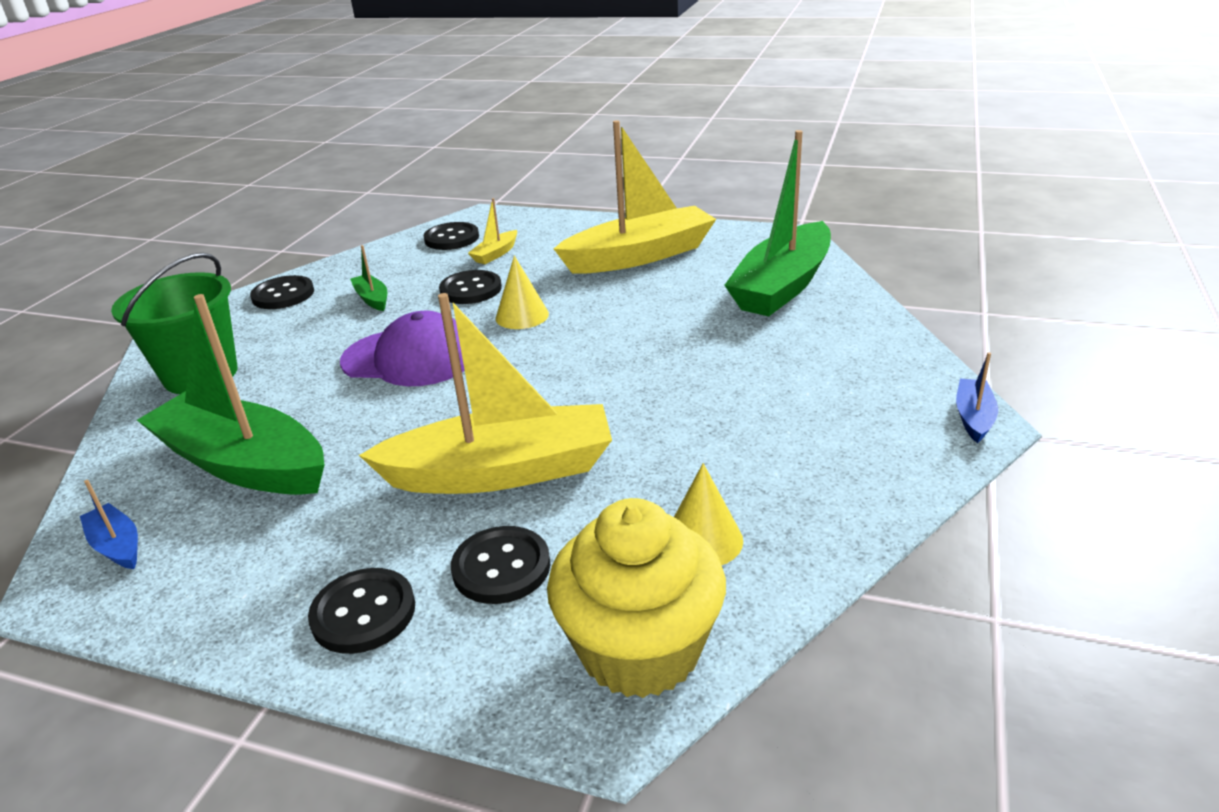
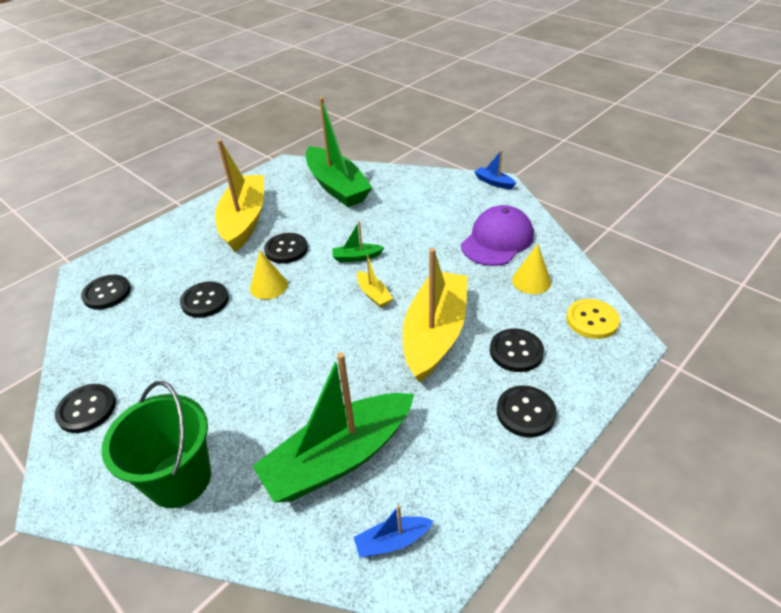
camera: 65 degrees left, 10 degrees up
purple cap [340,311,465,386] -> purple cap moved to [461,205,534,266]
green boat [350,245,387,311] -> green boat moved to [332,221,384,262]
yellow boat [468,198,517,264] -> yellow boat moved to [357,255,393,308]
yellow cupcake [547,498,726,698] -> yellow button [566,299,620,339]
none -> black button [264,233,308,264]

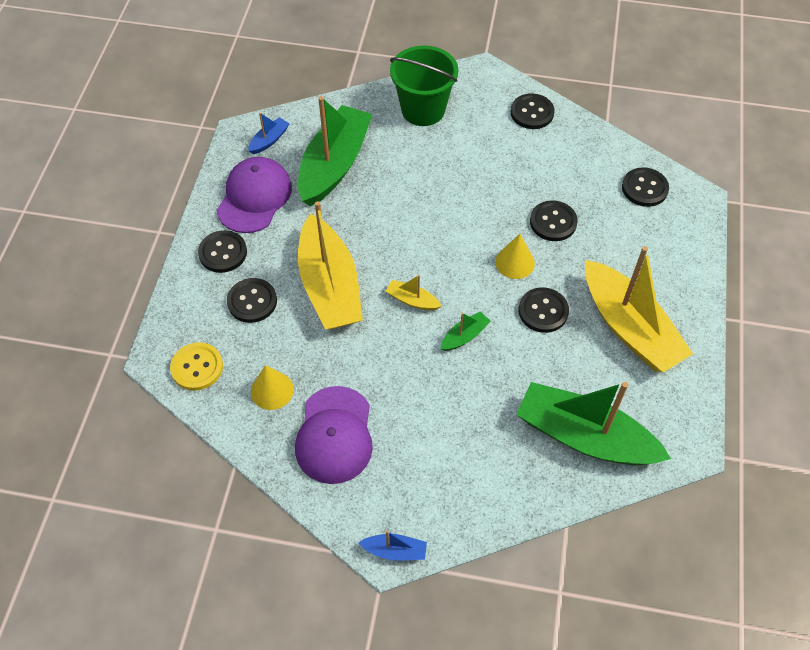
camera: 145 degrees right, 15 degrees up
none -> purple cap [216,157,292,233]

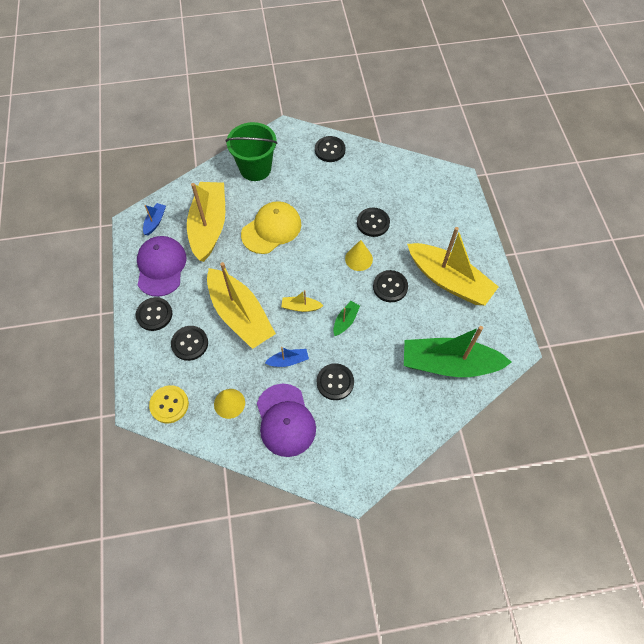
camera: 20 degrees left, 5 degrees up
green boat [298,96,372,206] -> yellow boat [187,182,225,262]
blue boat [359,530,427,561] -> blue boat moved to [265,347,309,367]
black button [622,167,669,207] -> black button moved to [317,363,354,400]
none -> yellow cap [241,201,301,254]

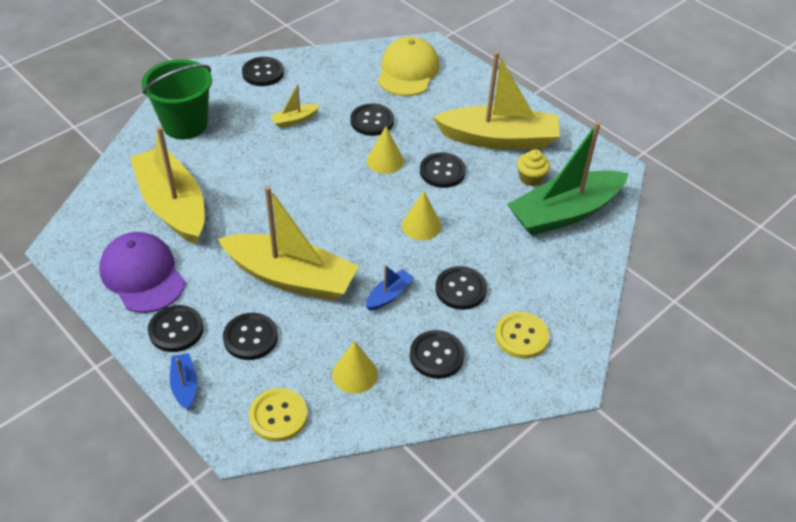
camera: 35 degrees left, 15 degrees down
blue boat [143,203,166,236] -> blue boat moved to [170,353,197,410]
yellow cap [241,201,301,254] -> yellow cap moved to [378,37,440,96]
purple cap [257,384,316,457] -> black button [410,330,465,379]
yellow boat [281,290,324,312] -> yellow boat moved to [270,84,320,128]
green boat [333,301,360,336] -> yellow cone [402,191,441,240]
none -> yellow button [495,312,549,359]
none -> yellow cupcake [517,149,550,186]

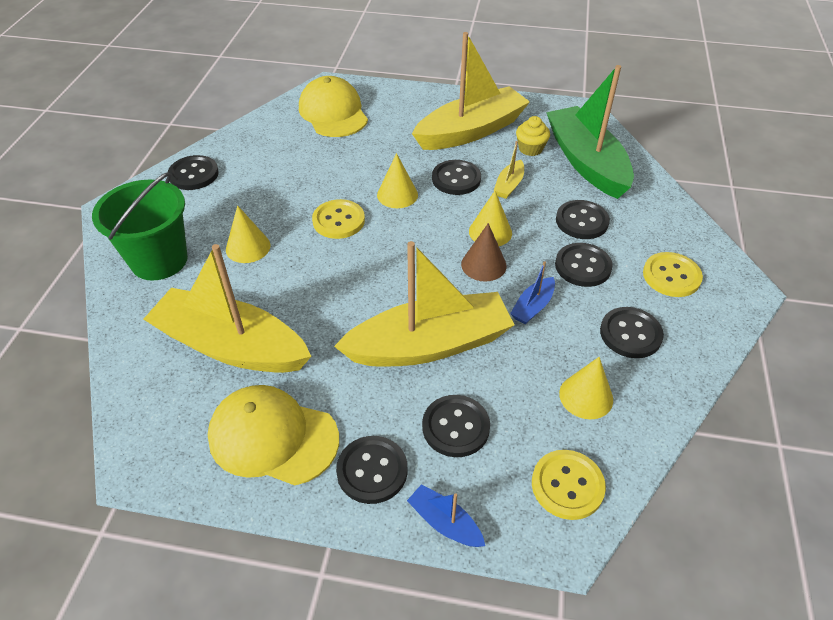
camera: 35 degrees left, 0 degrees up
purple cap [99,232,185,313] -> yellow cap [208,385,339,485]
yellow boat [270,84,320,128] -> yellow boat moved to [494,141,524,199]
black button [351,103,394,136] -> black button moved to [556,200,610,239]
blue boat [366,265,414,311] -> blue boat turned 150 degrees counterclockwise [510,261,555,324]
green boat [507,122,629,236] -> green boat turned 135 degrees clockwise [546,65,634,199]
none -> yellow cone [226,205,271,263]
none -> yellow button [312,199,365,239]
none -> brown cone [461,223,507,282]

